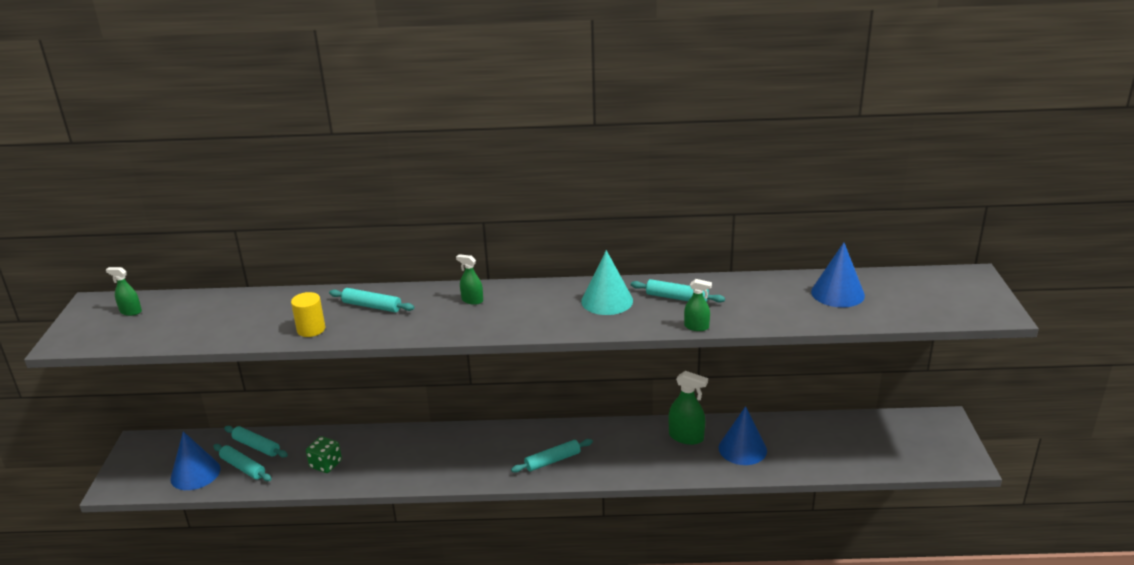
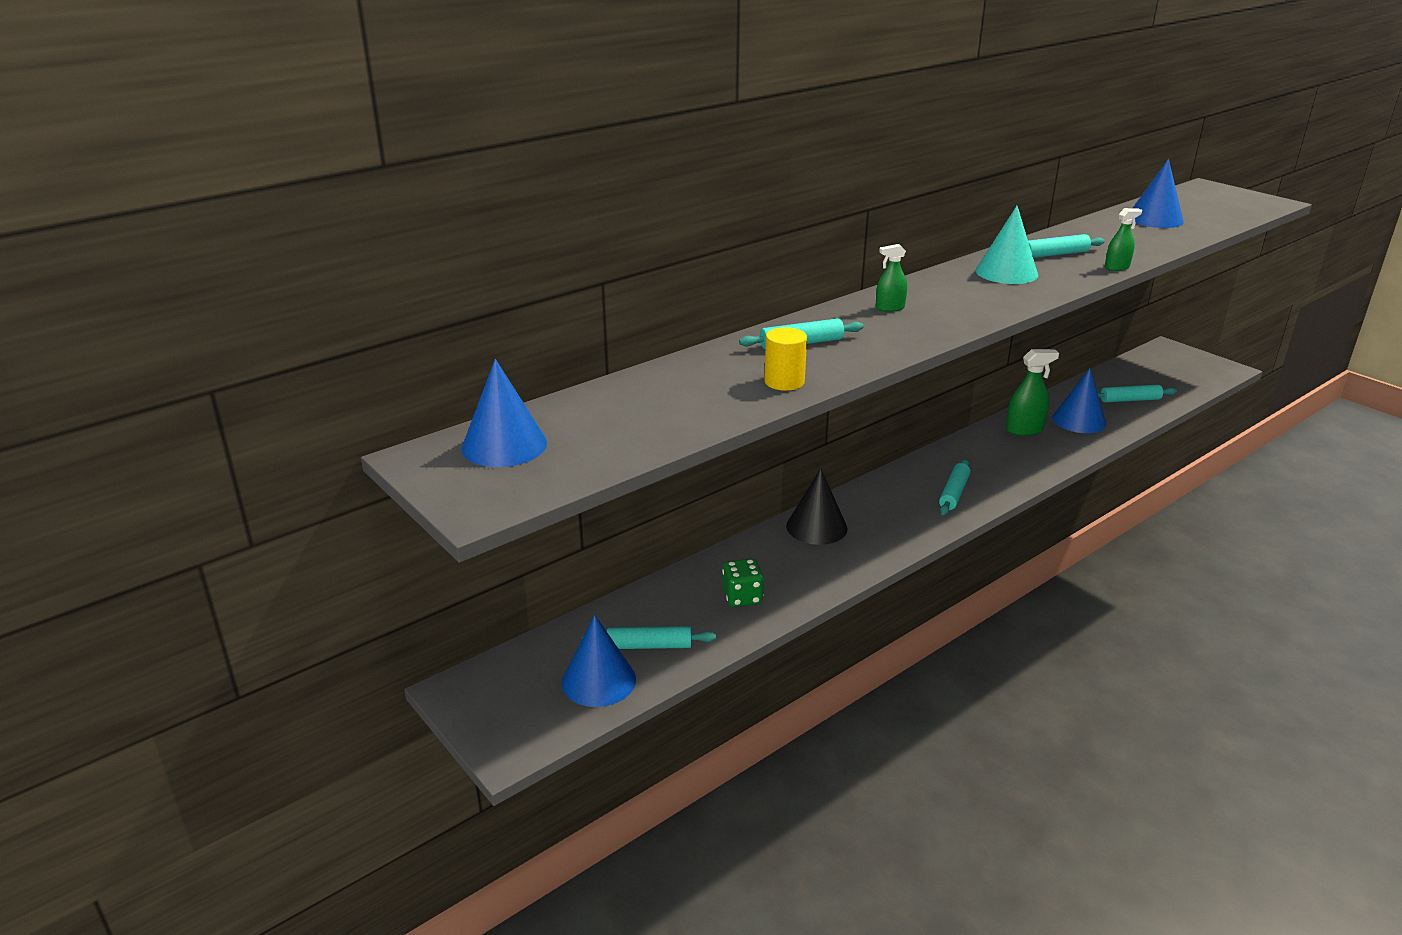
camera: 40 degrees left, 0 degrees up
green spray bottle [106,267,142,316] -> blue cone [462,359,547,467]
turquoise rolling pin [224,426,288,457] -> turquoise rolling pin moved to [1098,385,1177,403]
none -> black cone [786,468,847,545]

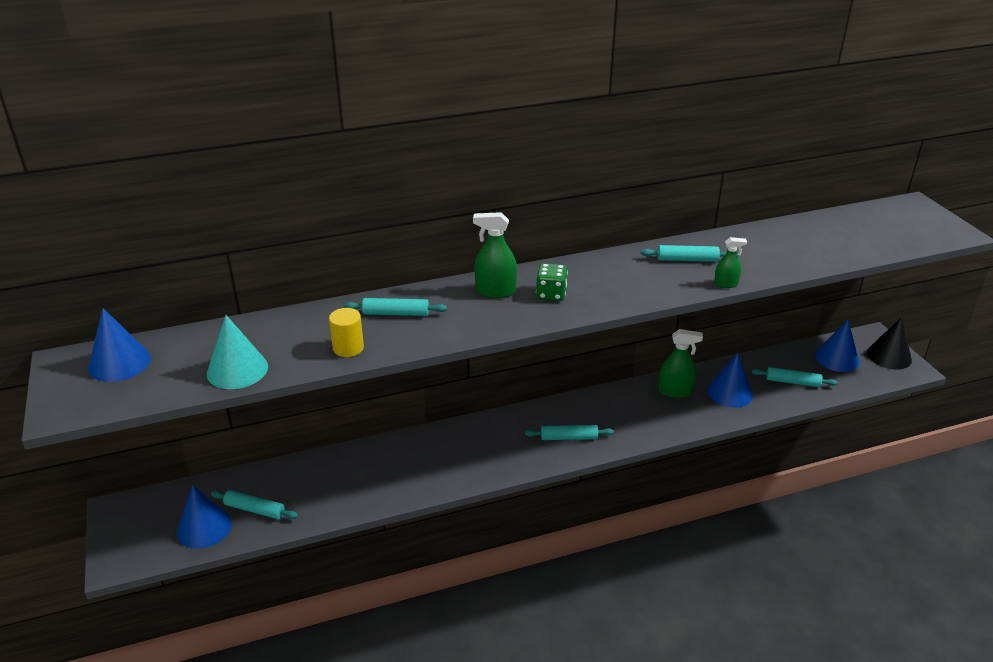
camera: 20 degrees right, 5 degrees up
green dice [722,558,764,607] -> green dice moved to [536,263,568,301]
black cone [786,468,847,545] -> black cone moved to [867,317,912,370]
green spray bottle [876,244,907,312] -> green spray bottle [473,212,517,298], size x1.66
turquoise rolling pin [939,459,971,515] -> turquoise rolling pin turned 45 degrees clockwise [525,425,614,440]
turquoise cone [976,206,1038,284] -> turquoise cone moved to [207,315,268,389]
blue cone [1133,159,1184,228] -> blue cone moved to [815,320,860,372]

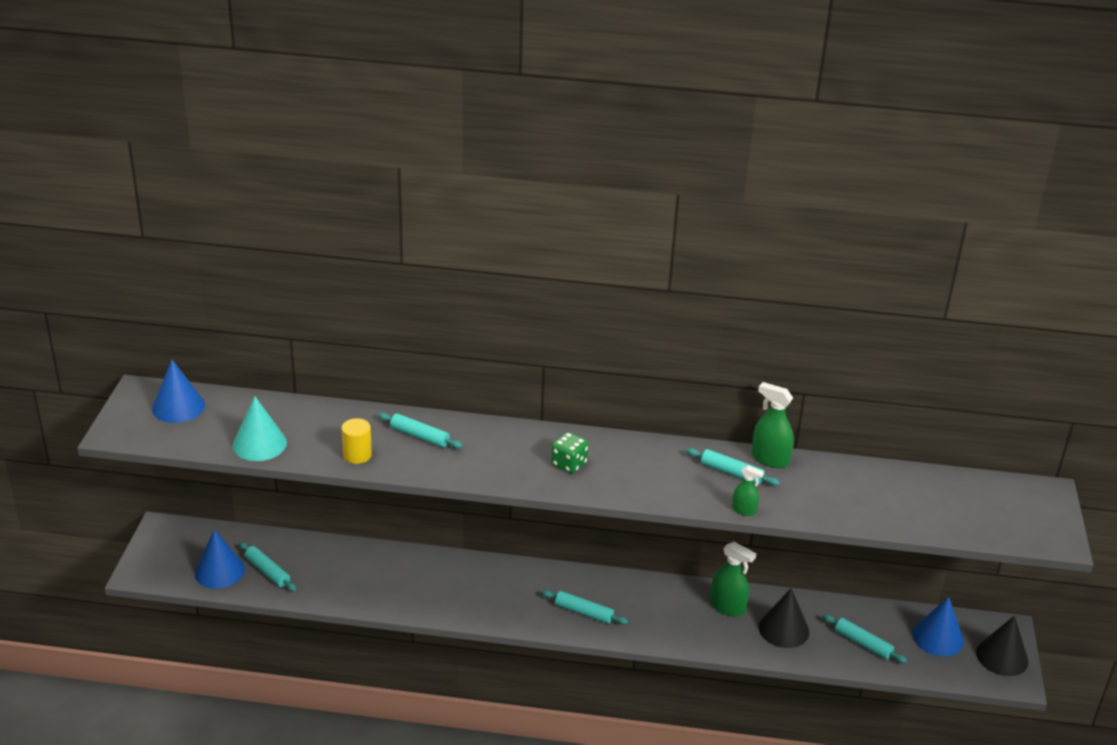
camera: 25 degrees right, 0 degrees up
green spray bottle [473,212,517,298] -> green spray bottle moved to [752,382,794,468]
blue cone [707,353,753,408] -> black cone [759,588,809,648]

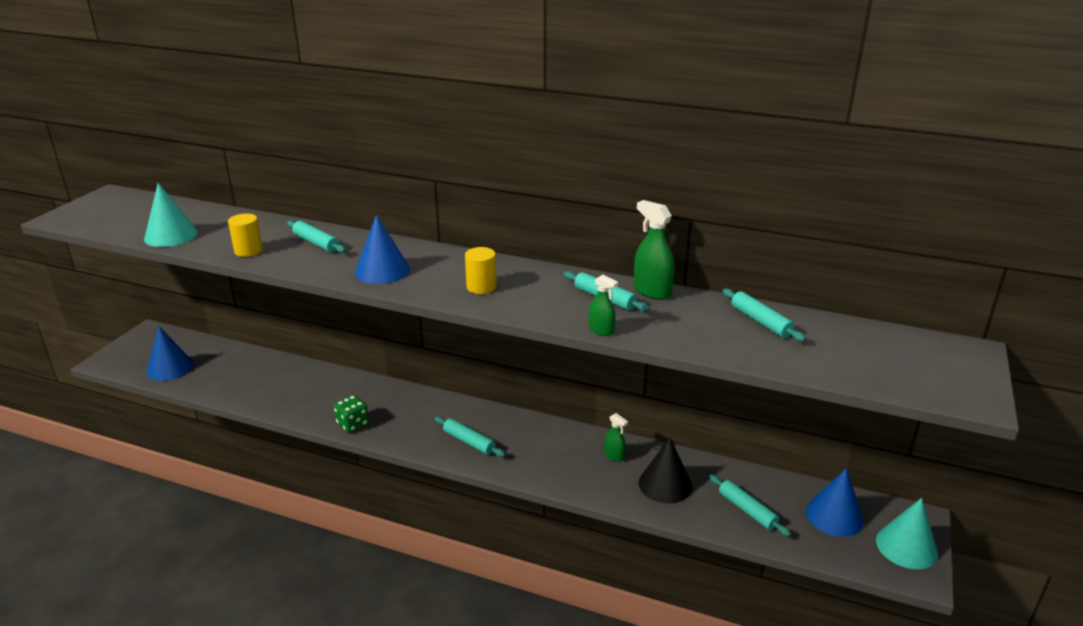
camera: 15 degrees right, 5 degrees down
blue cone [152,360,205,423] -> blue cone moved to [355,214,410,284]
turquoise rolling pin [239,542,297,592] -> turquoise rolling pin moved to [722,289,806,342]
green dice [551,432,589,474] -> green dice moved to [334,395,369,433]
green spray bottle [710,542,756,617] -> green spray bottle [604,413,628,462], size x0.60
black cone [976,616,1028,676] -> turquoise cone [876,498,938,569]
none -> yellow cylinder [465,247,496,294]

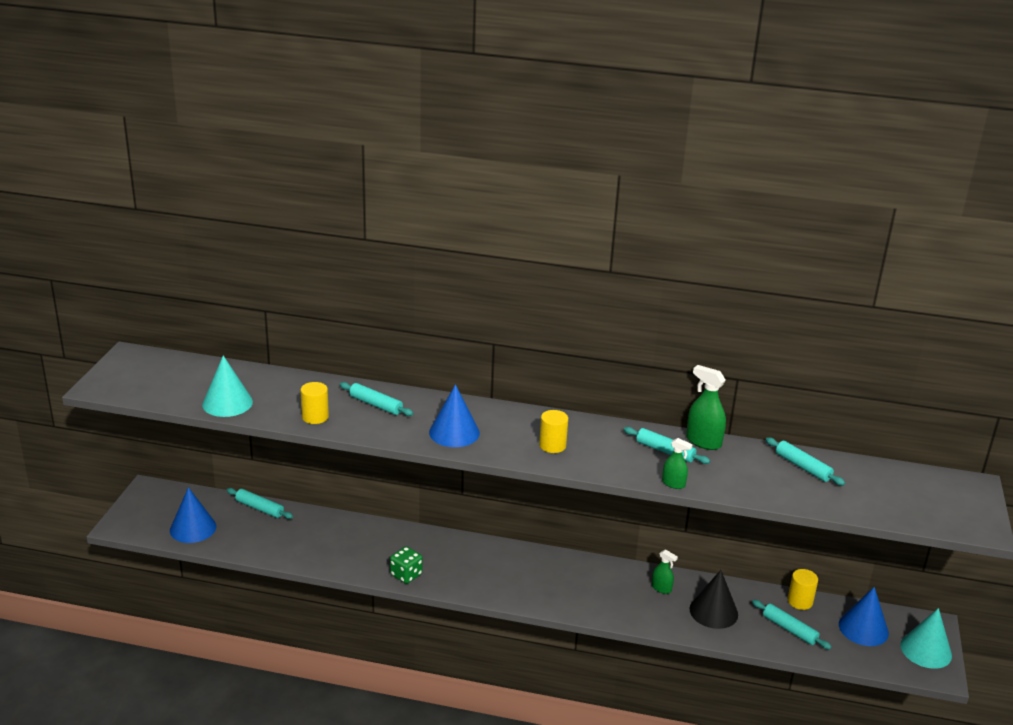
camera: 10 degrees left, 0 degrees up
turquoise rolling pin [434,416,506,457] -> turquoise rolling pin moved to [226,488,293,519]
none -> yellow cylinder [788,569,818,610]

